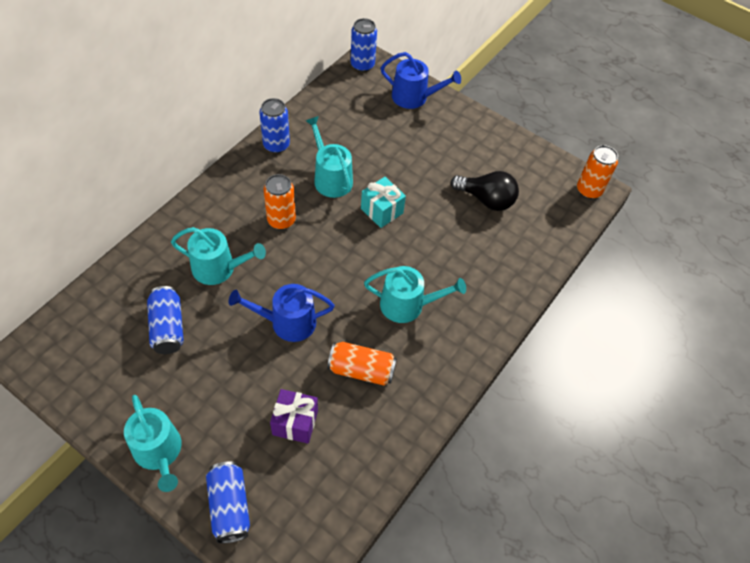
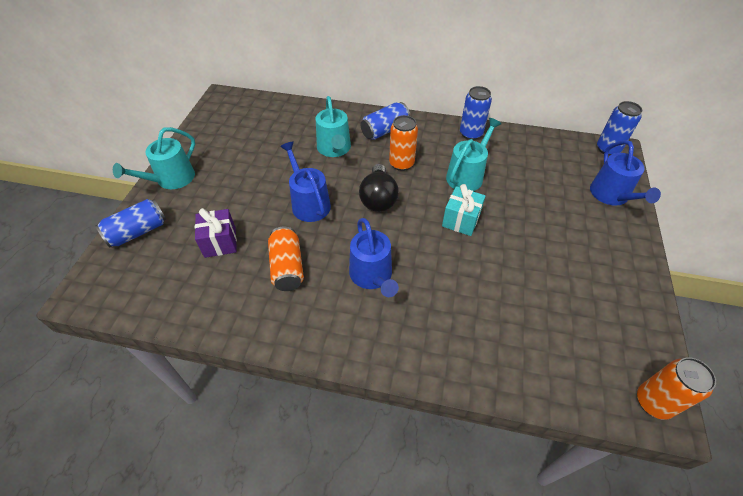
camera: 70 degrees right, 5 degrees down
blue can [147,286,184,354] -> blue can moved to [360,102,410,140]
turquoise watering can [364,266,466,323] -> blue watering can [349,218,399,297]
black light bulb [451,171,519,211] -> black light bulb moved to [359,164,399,212]

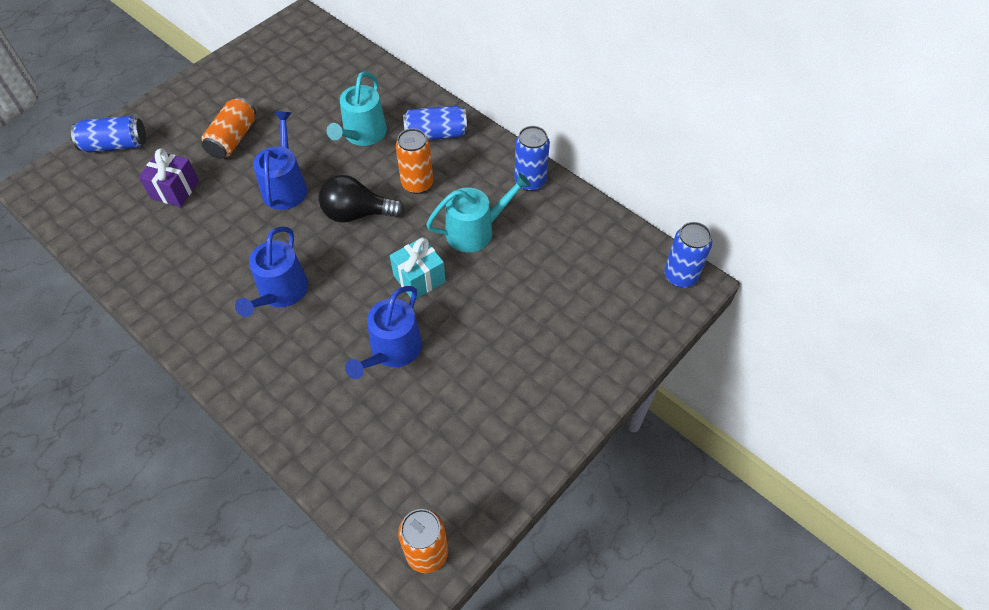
camera: 30 degrees right, 5 degrees up
turquoise watering can [113,127,195,189] -> none
orange can [268,227,304,291] -> orange can moved to [201,97,256,159]
black light bulb [359,164,399,212] -> black light bulb turned 60 degrees clockwise [319,175,404,223]
blue watering can [590,140,661,205] -> blue watering can moved to [345,286,422,379]

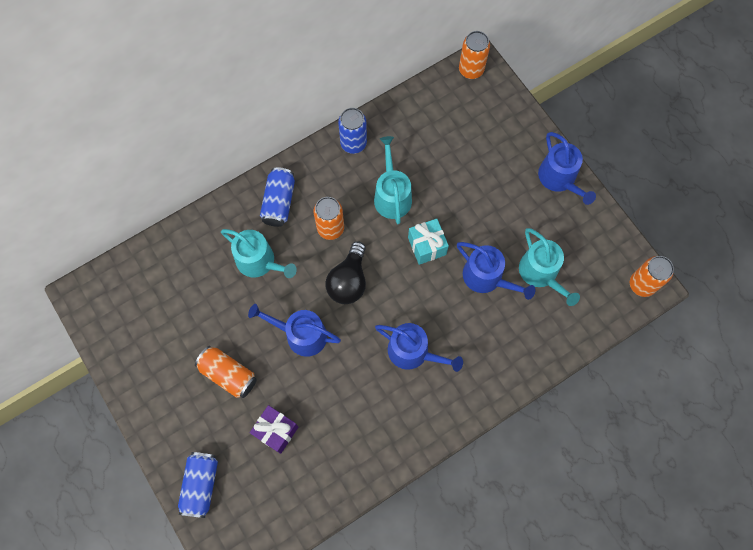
camera: 75 degrees left, 15 degrees up
blue can [664,222,712,288] -> orange can [459,31,490,79]
none -> turquoise watering can [519,228,580,306]
none -> blue watering can [538,132,596,205]

